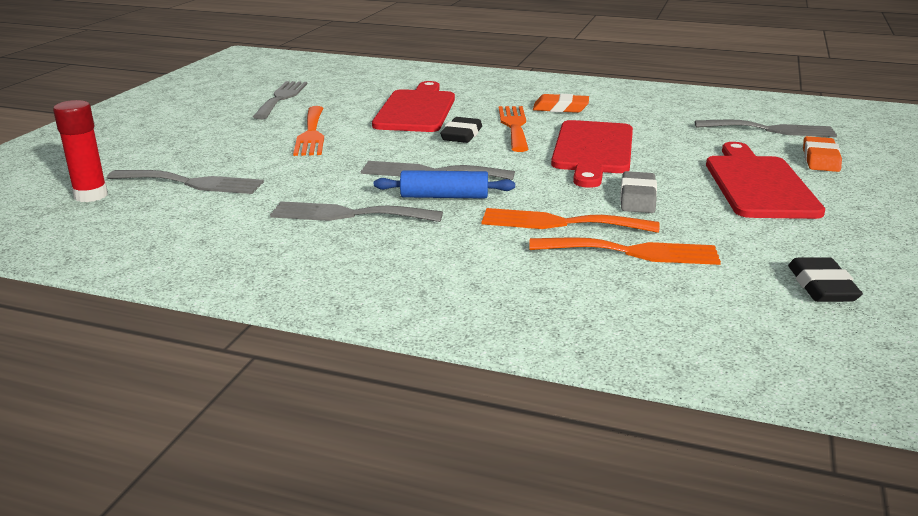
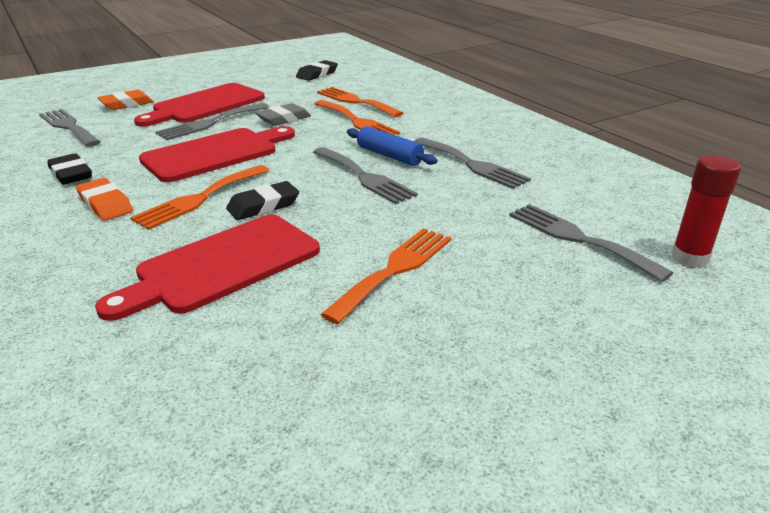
camera: 140 degrees left, 5 degrees up
grey fork [253,81,307,119] -> grey fork moved to [155,103,269,140]
none -> black eraser [48,153,92,185]

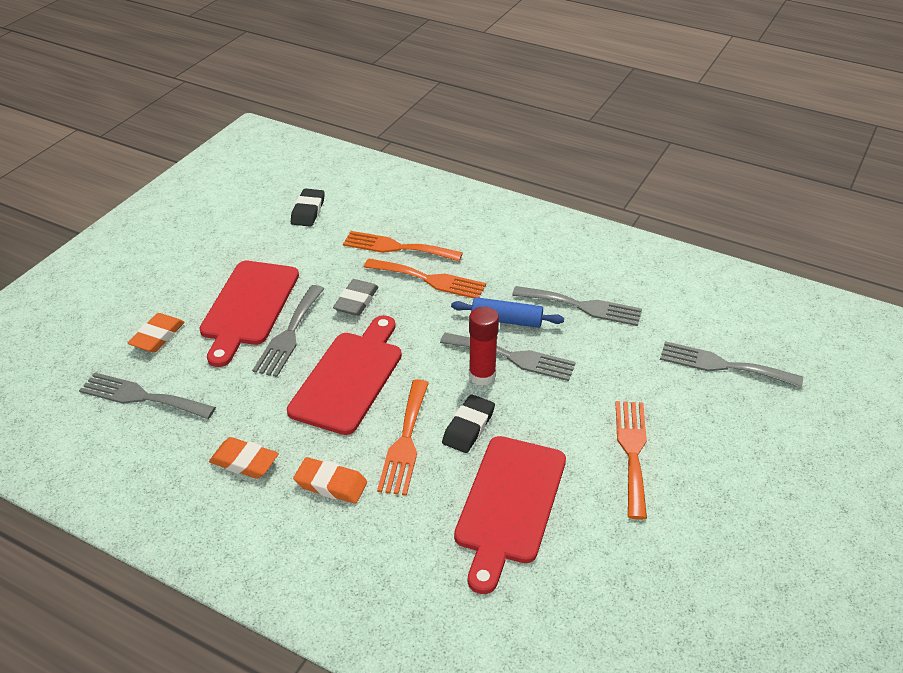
camera: 30 degrees left, 10 degrees up
black eraser [48,153,92,185] -> orange eraser [209,437,279,479]
red glue stick [671,155,741,268] -> red glue stick moved to [469,307,499,386]

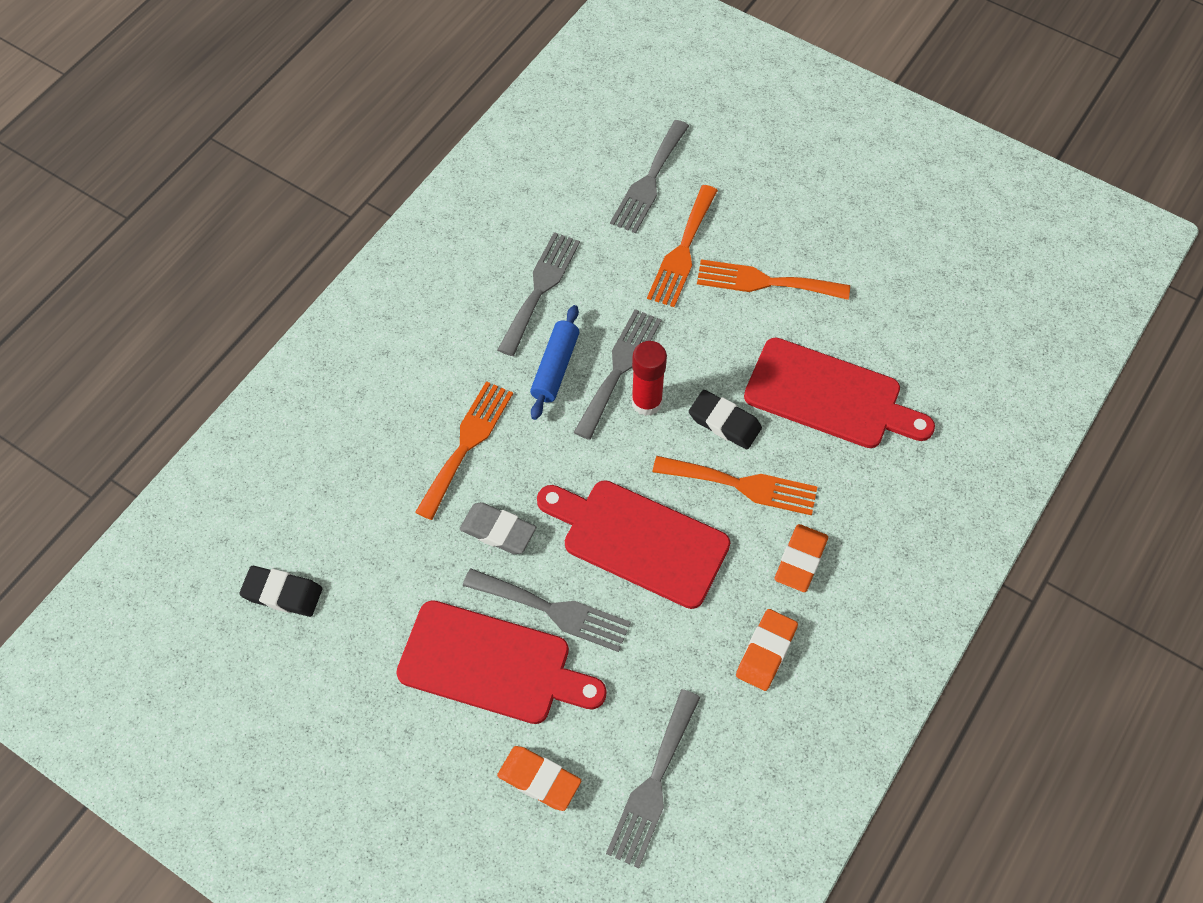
camera: 85 degrees left, 20 degrees up
orange fork [343,231,463,261] -> orange fork moved to [647,185,718,307]

